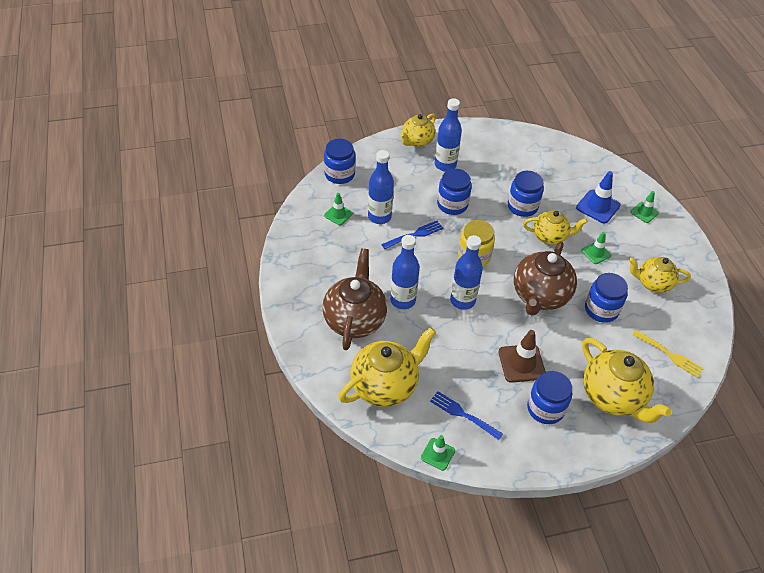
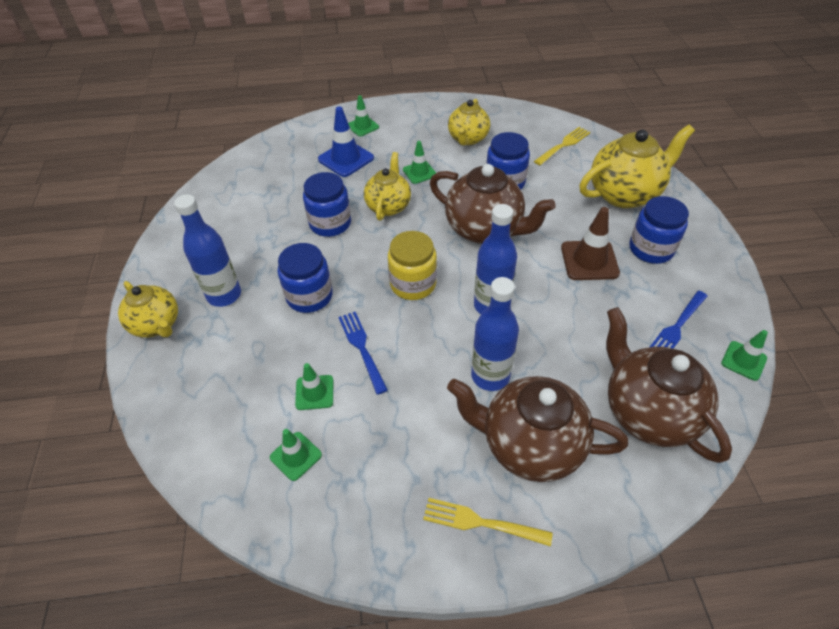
camera: 80 degrees left, 0 degrees up
blue jar [324,139,356,184] -> none
yellow teapot [338,327,436,407] -> brown teapot [606,307,732,463]
blue bottle [368,150,394,224] -> green traffic cone [295,363,333,410]
none -> yellow fork [423,498,552,547]

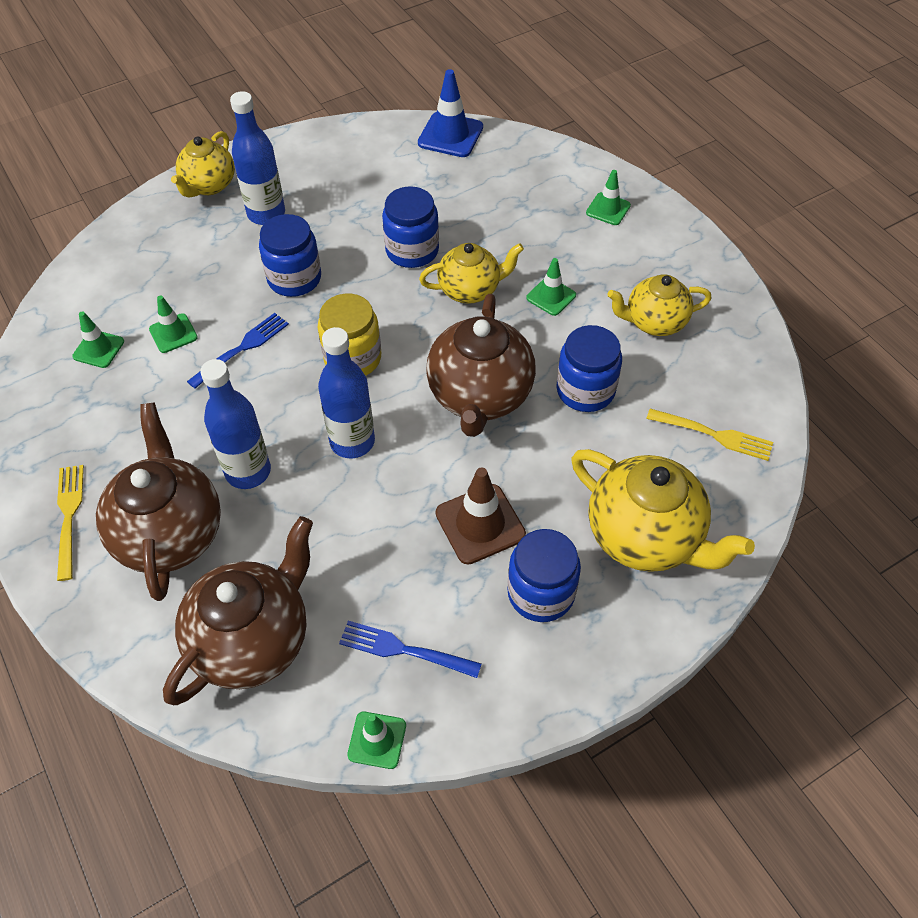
camera: 65 degrees right, 5 degrees up
blue traffic cone [318,106,374,177] -> blue traffic cone moved to [418,69,483,157]

